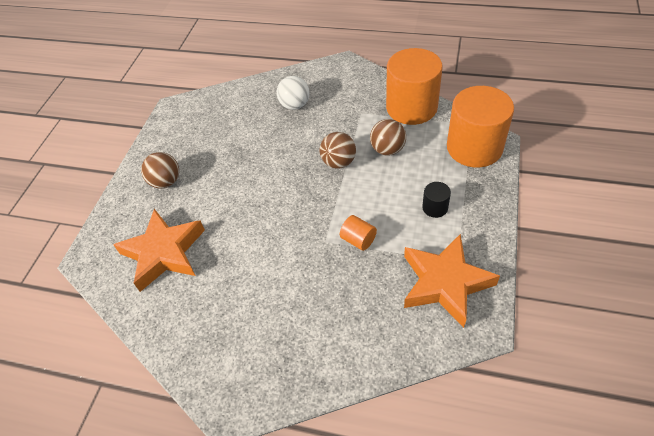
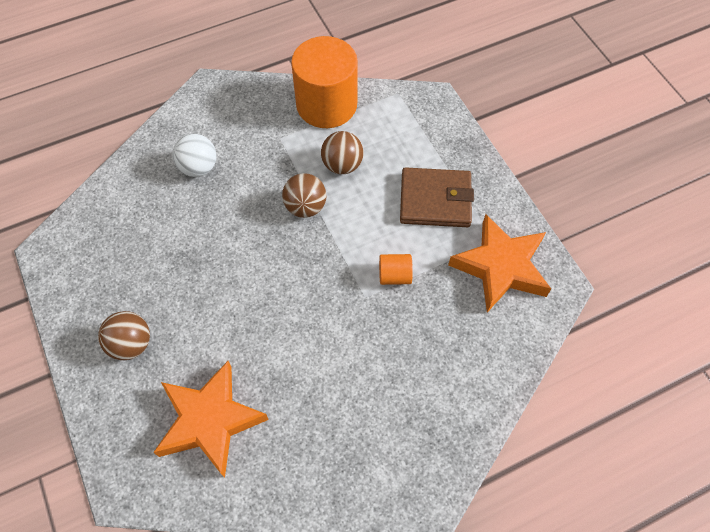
camera: 45 degrees left, 10 degrees up
black cylinder [422,182,451,218] -> brown wallet [400,167,474,227]
orange cylinder [447,86,514,167] -> none

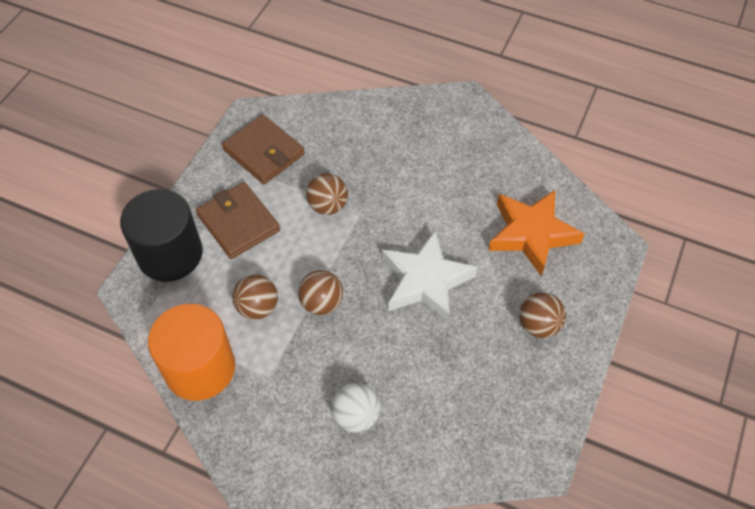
camera: 130 degrees left, 5 degrees down
orange cylinder [379,254,413,285] -> brown ball [306,173,348,215]
orange star [448,214,551,312] -> brown wallet [222,114,305,184]
none -> black cylinder [120,189,203,282]
none -> white star [382,229,478,322]

